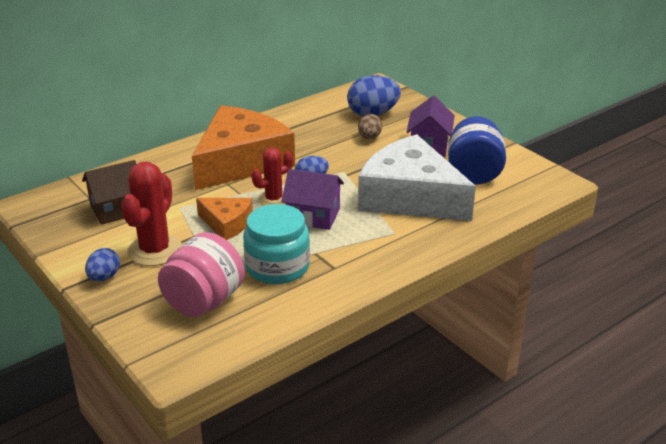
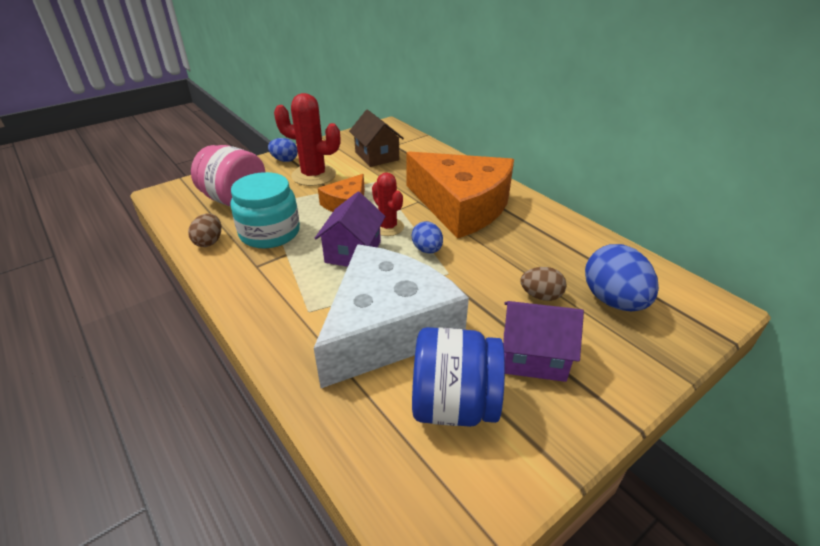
camera: 90 degrees right, 5 degrees up
none -> brown egg [188,213,221,247]

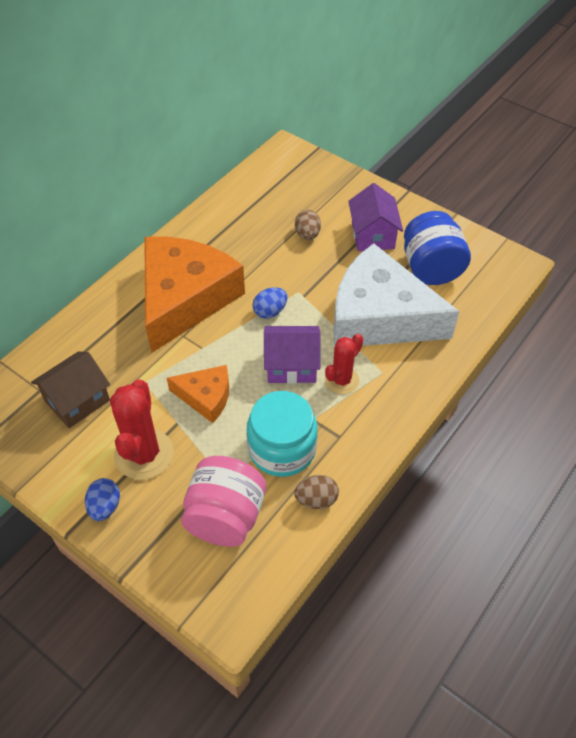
camera: 105 degrees left, 15 degrees up
red cactus [372,172,404,236] -> red cactus moved to [325,334,363,394]
blue egg [585,244,659,311] -> none

